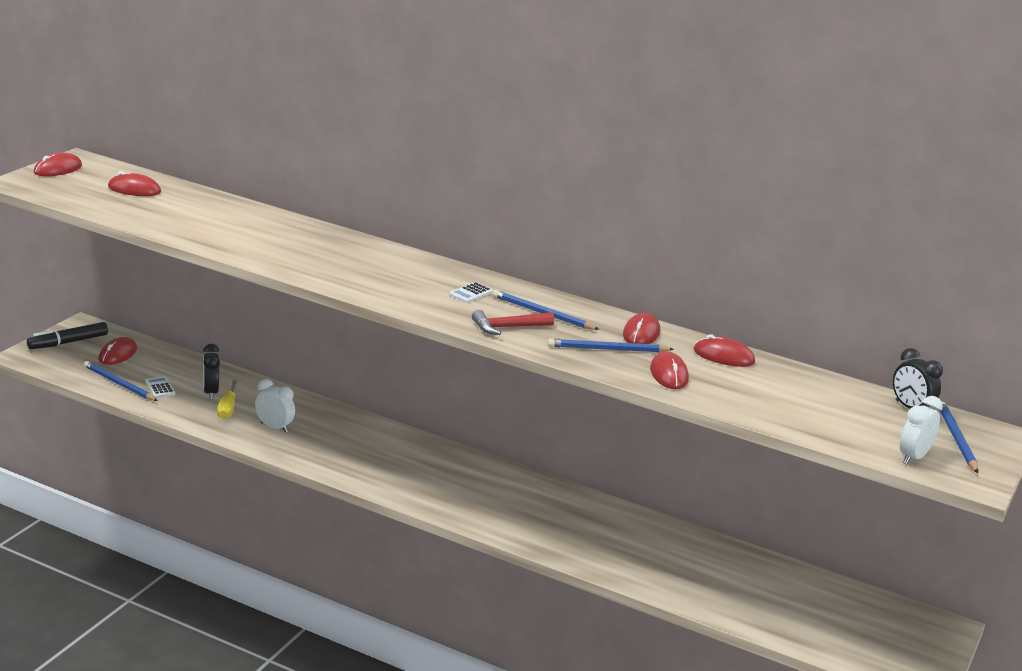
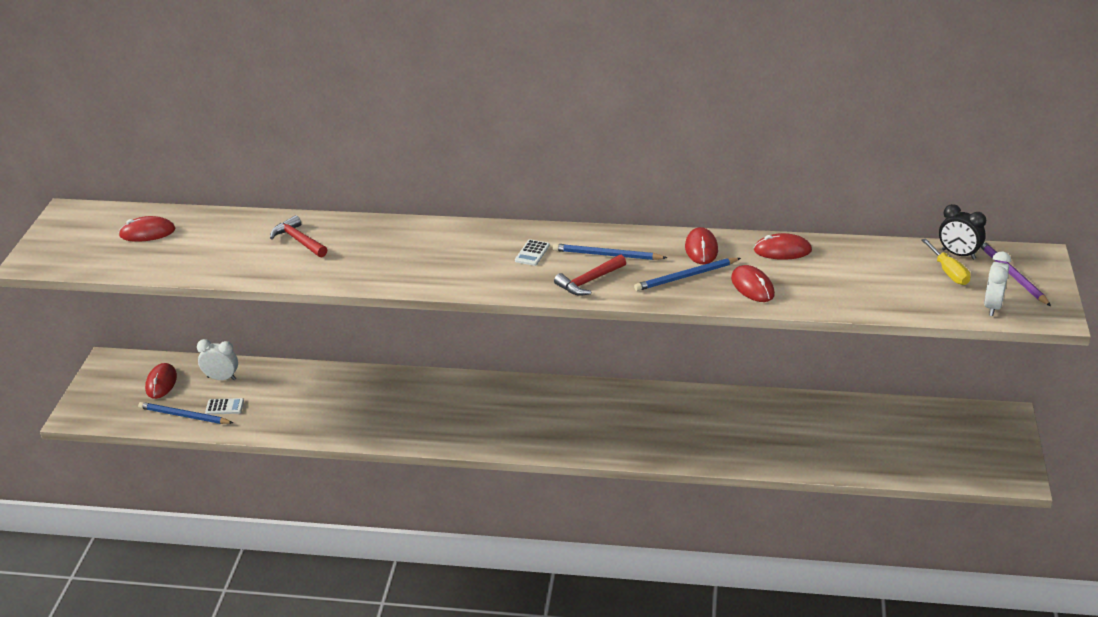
camera: 15 degrees left, 10 degrees up
black marker [27,322,108,349] -> none
red mouse [34,152,82,176] -> none
white calculator [145,377,175,398] -> white calculator turned 135 degrees clockwise [205,398,244,415]
black clock [203,344,220,400] -> none
yellow screwdriver [217,380,238,419] -> yellow screwdriver moved to [921,238,971,285]
white clock [255,379,295,433] -> white clock moved to [197,339,238,380]
blue pencil [939,402,978,473] -> purple pencil [981,242,1051,306]
none -> red hammer [270,215,328,257]

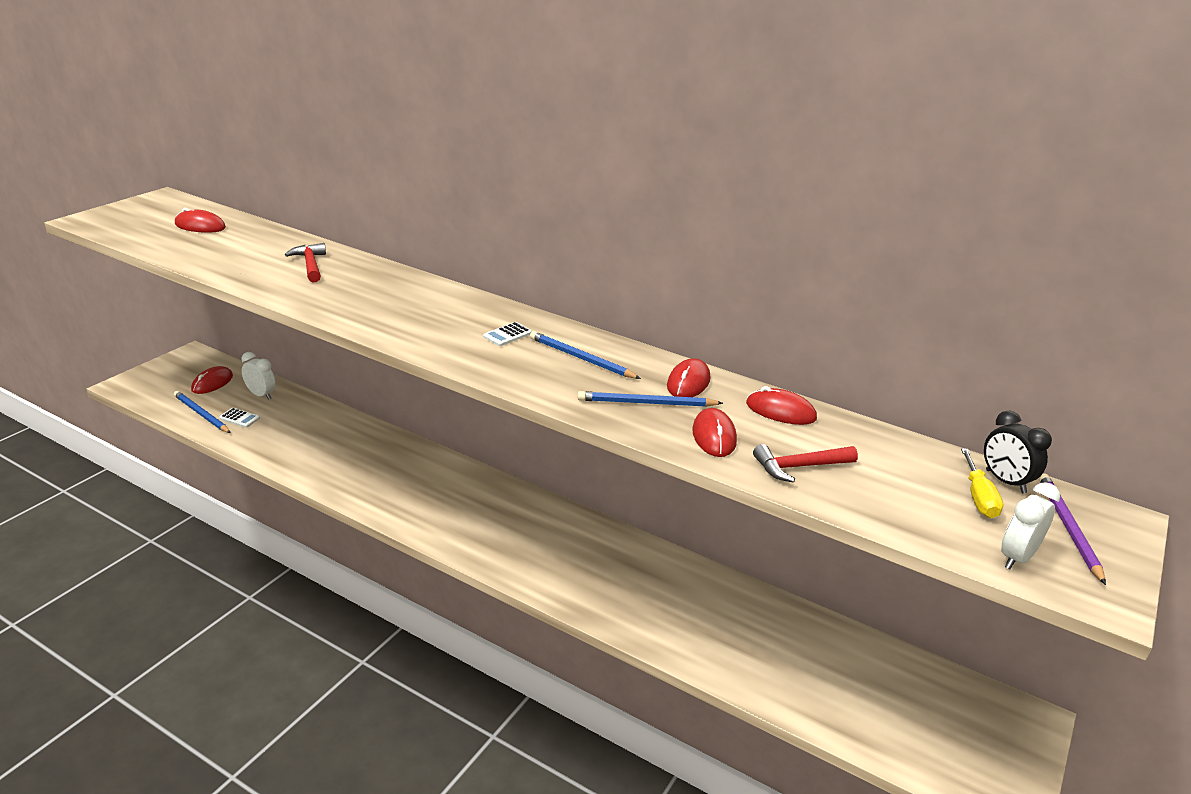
camera: 20 degrees right, 5 degrees down
red hammer [554,255,626,296] -> red hammer moved to [753,444,858,483]

